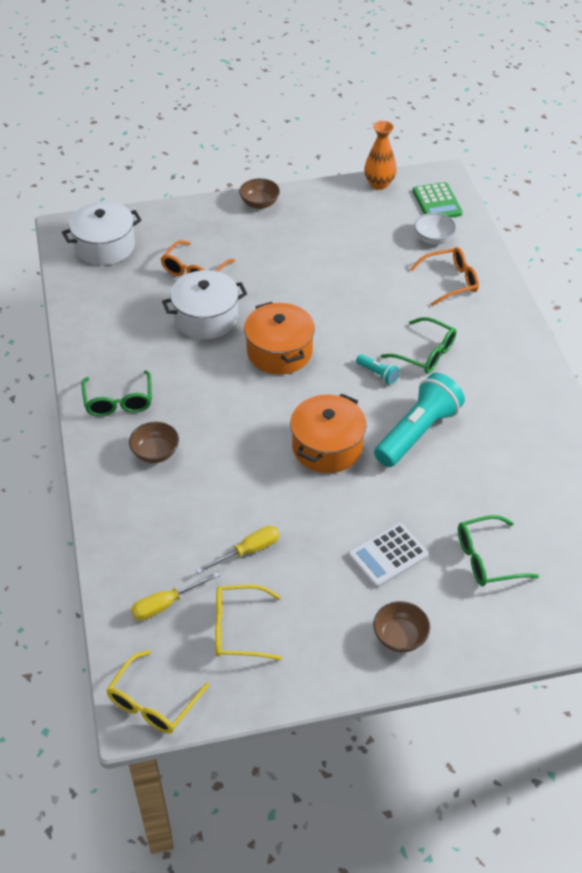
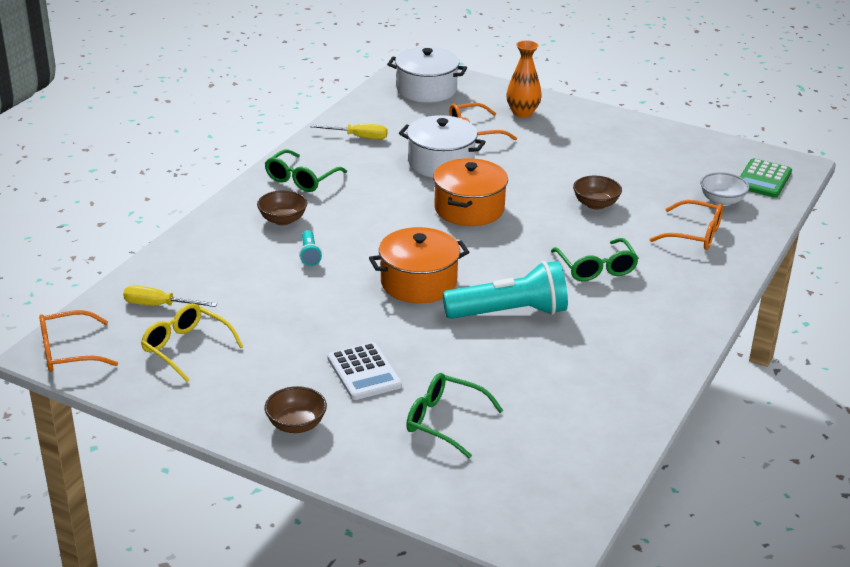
camera: 40 degrees right, 15 degrees down
yellow glasses [107,650,210,734] -> orange glasses [39,310,118,372]
yellow screwdriver [196,526,280,574] -> yellow screwdriver moved to [310,124,388,139]
brown bowl [239,178,280,209] -> brown bowl moved to [573,176,622,210]
white calculator [348,523,428,588] -> white calculator turned 120 degrees counterclockwise [328,342,402,400]
turquoise flashlight [356,354,400,385] -> turquoise flashlight moved to [299,230,322,266]
orange vase [364,121,397,190] -> orange vase moved to [506,40,542,118]

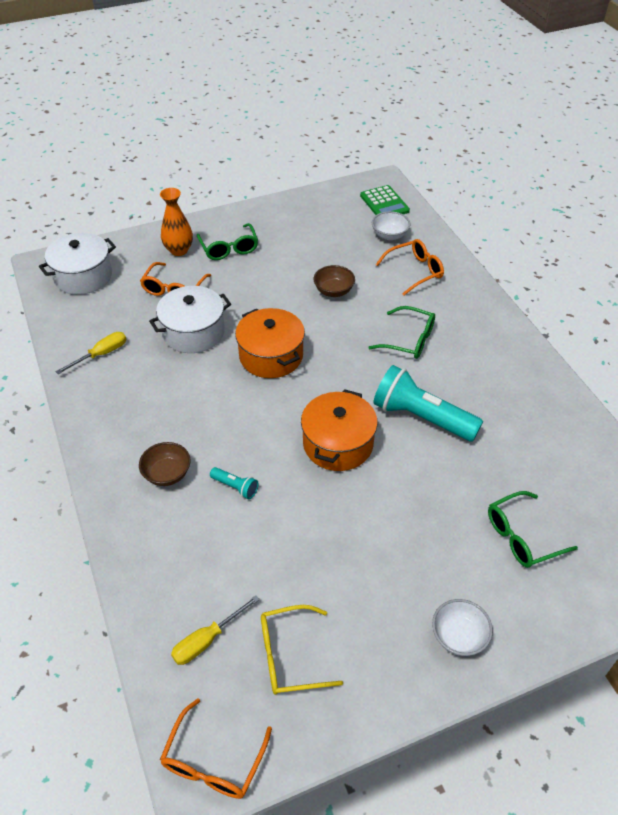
camera: 50 degrees left, 15 degrees up
green glasses [265,149,347,192] -> green glasses moved to [196,223,258,260]
brown bowl [265,386,327,433] -> white bowl [432,599,493,656]
white calculator [328,342,402,400] -> none
turquoise flashlight [443,261,568,319] -> turquoise flashlight turned 90 degrees counterclockwise [373,365,483,441]

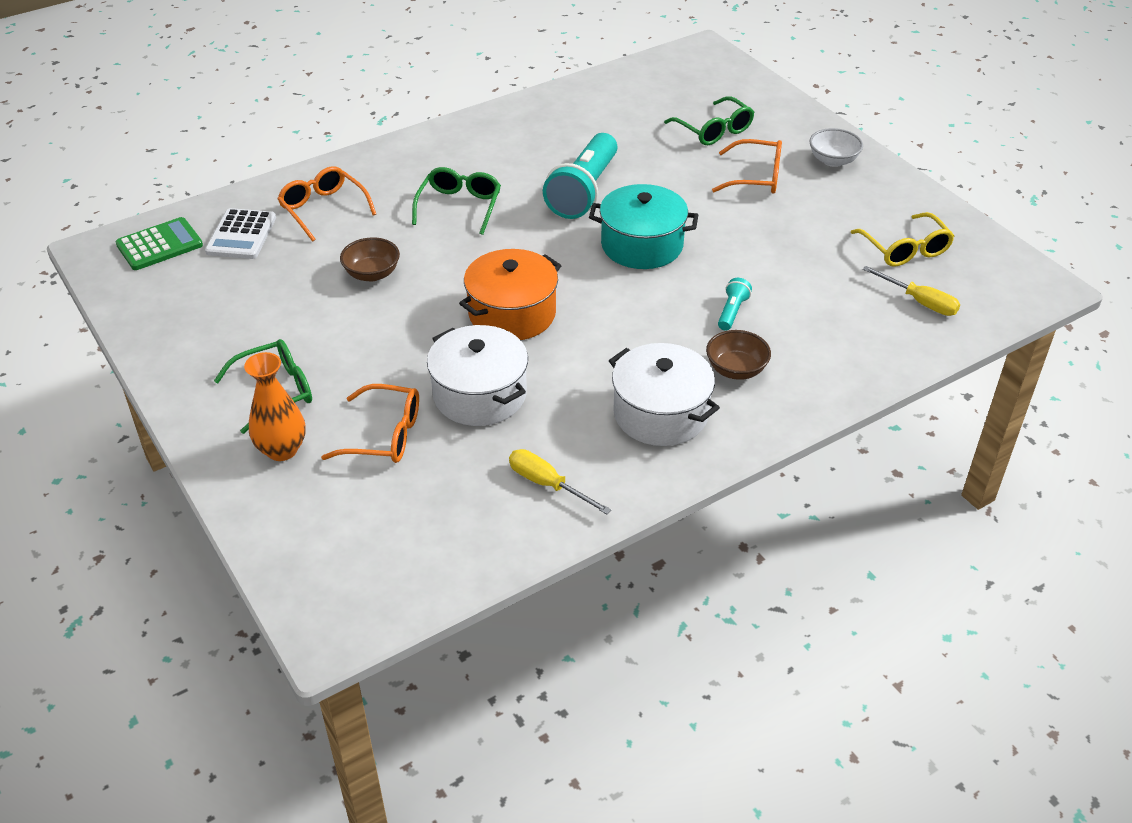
camera: 100 degrees left, 5 degrees down
white pot [39,233,116,295] -> white pot moved to [609,343,720,446]
orange glasses [160,698,272,799] -> orange glasses moved to [712,139,782,194]
orange pot [301,389,378,471] -> turquoise pot [589,184,698,269]
white bowl [372,211,410,240] -> white calculator [205,208,276,259]

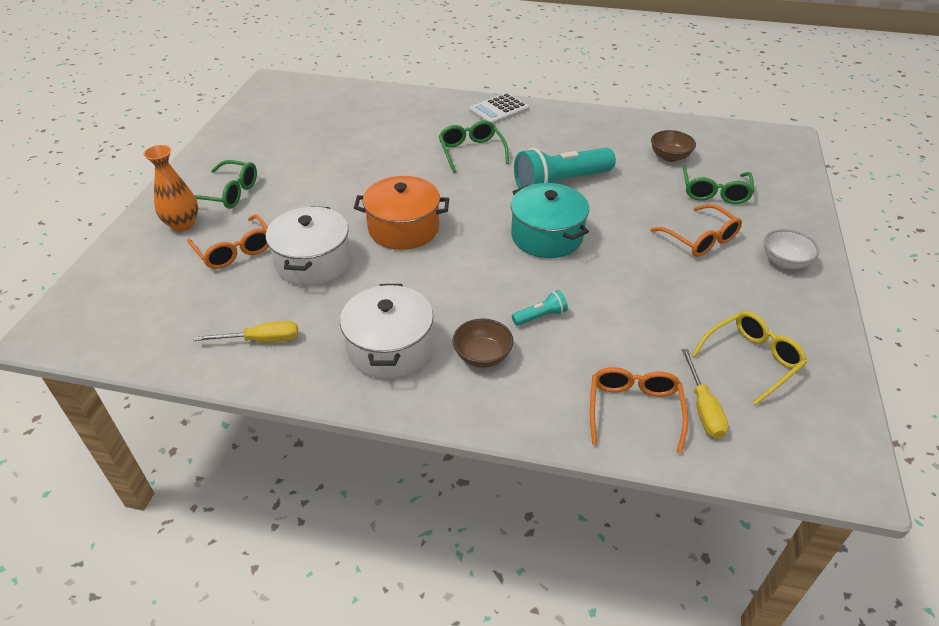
camera: 45 degrees right, 0 degrees up
green calculator [115,217,203,270] -> none
white calculator [205,208,276,259] -> white calculator moved to [469,93,529,125]
orange glasses [277,166,376,241] -> orange glasses moved to [590,367,688,454]
brown bowl [340,237,400,282] -> brown bowl moved to [651,130,696,162]
green glasses [412,167,501,235] -> green glasses turned 75 degrees counterclockwise [439,120,509,173]
yellow screwdriver [509,449,611,514] -> yellow screwdriver turned 90 degrees clockwise [193,321,298,342]
yellow glasses [851,212,954,267] -> yellow glasses turned 150 degrees counterclockwise [692,311,807,405]

